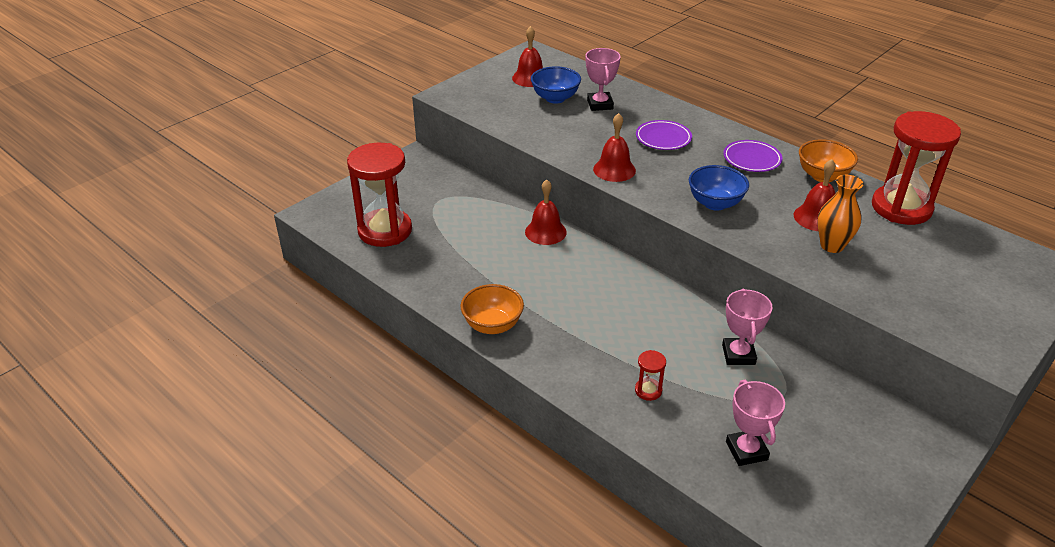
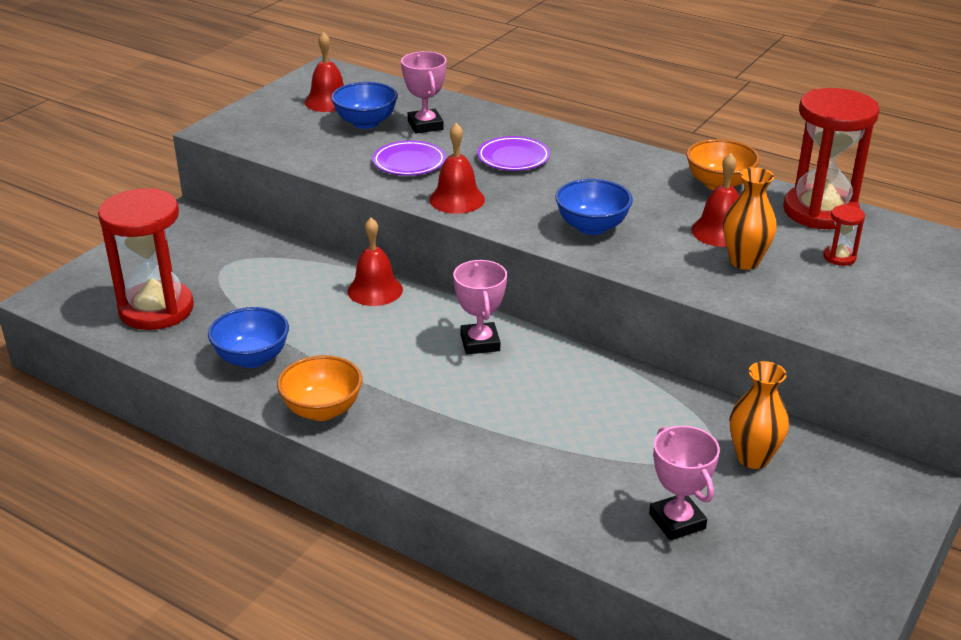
camera: 10 degrees left, 5 degrees down
red hourglass [635,350,666,401] -> red hourglass moved to [823,205,865,266]
pink trophy [722,288,773,365] -> pink trophy moved to [453,260,507,354]
purple plate [723,140,782,172] -> purple plate moved to [372,141,446,176]
none -> blue bowl [208,307,289,368]
none -> orange vase [730,361,789,469]

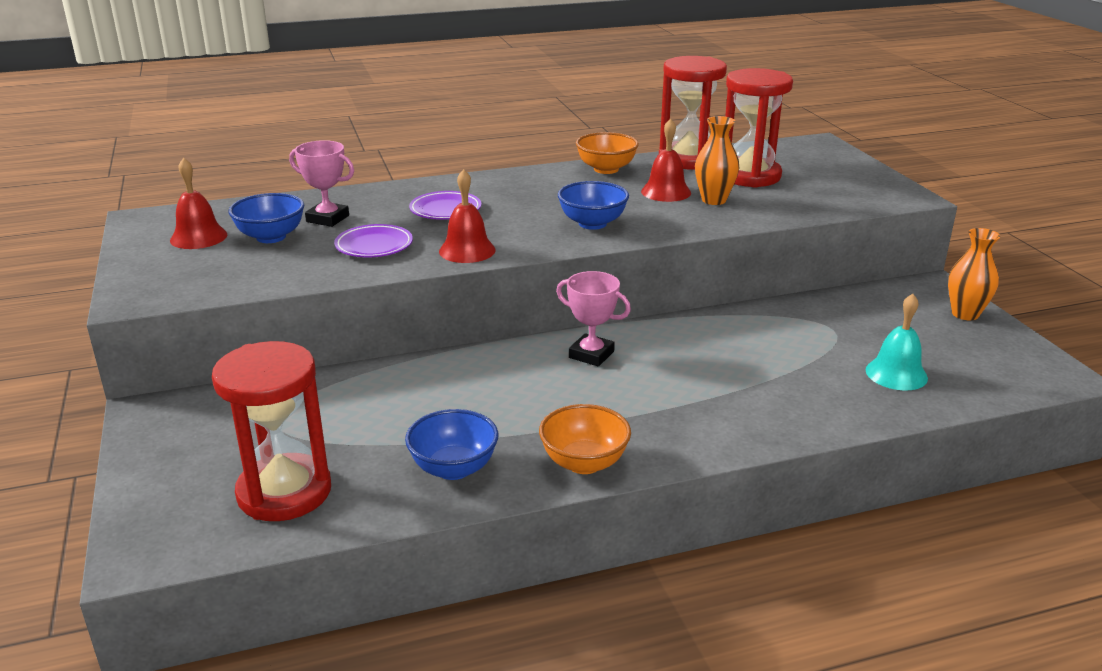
camera: 50 degrees left, 5 degrees down
red bell [348,218,403,306] -> none
pink trophy [649,426,720,541] -> turquoise bell [866,294,928,391]
orange vase [730,361,789,469] -> orange vase moved to [948,228,1000,321]
red hourglass [823,205,865,266] -> red hourglass [725,68,793,188], size x2.43

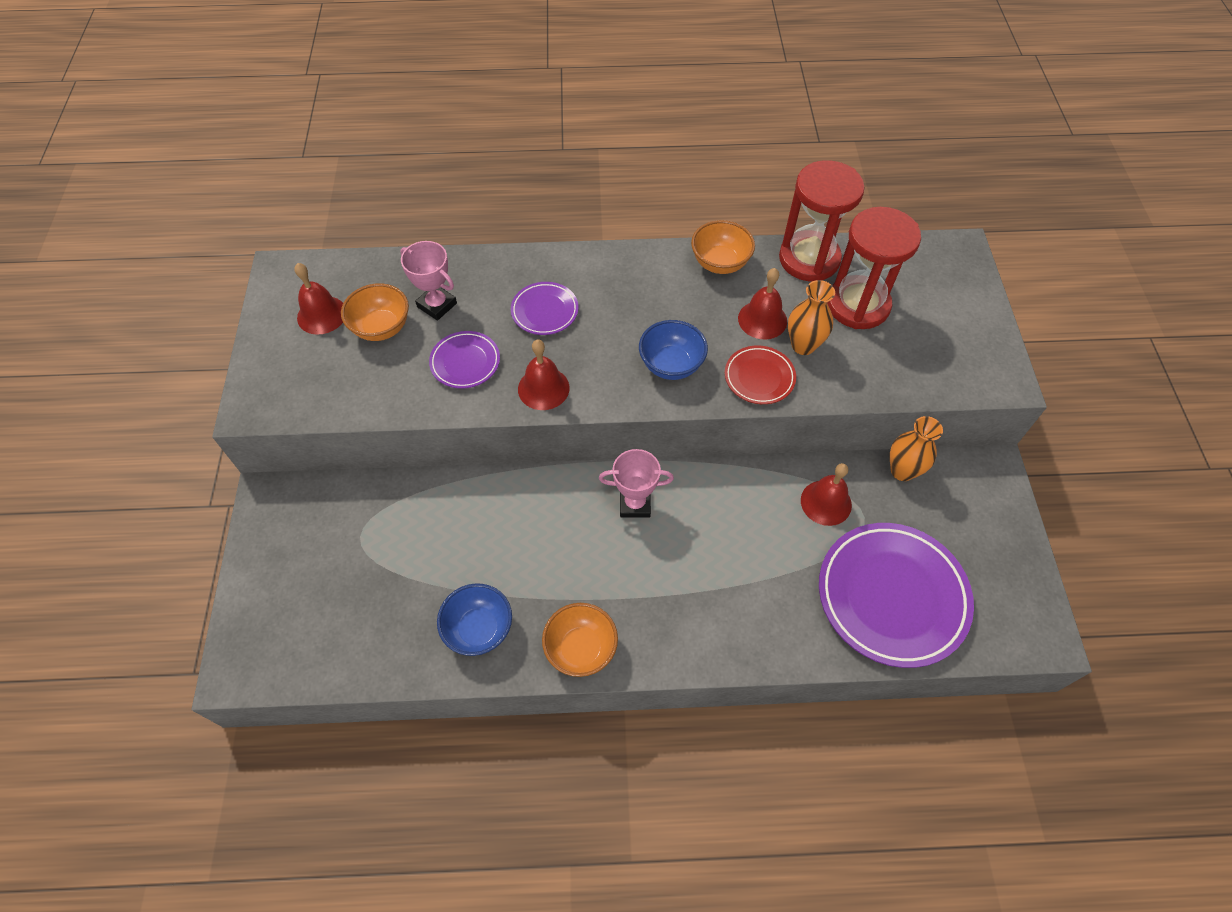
camera: 15 degrees right, 30 degrees up
red hourglass [212,341,331,521] -> none
blue bowl [229,193,304,243] -> orange bowl [341,283,409,341]
pink trophy [556,271,631,367] -> pink trophy turned 45 degrees counterclockwise [599,449,674,518]
turquoise bell [866,294,928,391] -> purple plate [819,523,974,668]
orange vase [948,228,1000,321] -> orange vase moved to [890,416,943,481]
none -> red plate [725,346,796,404]
none -> red bell [801,463,852,526]

